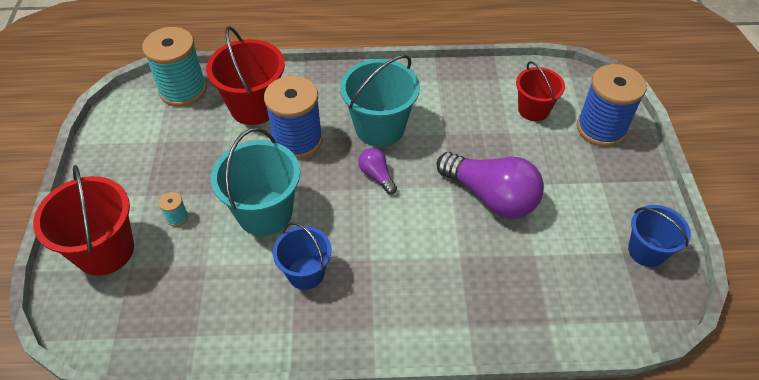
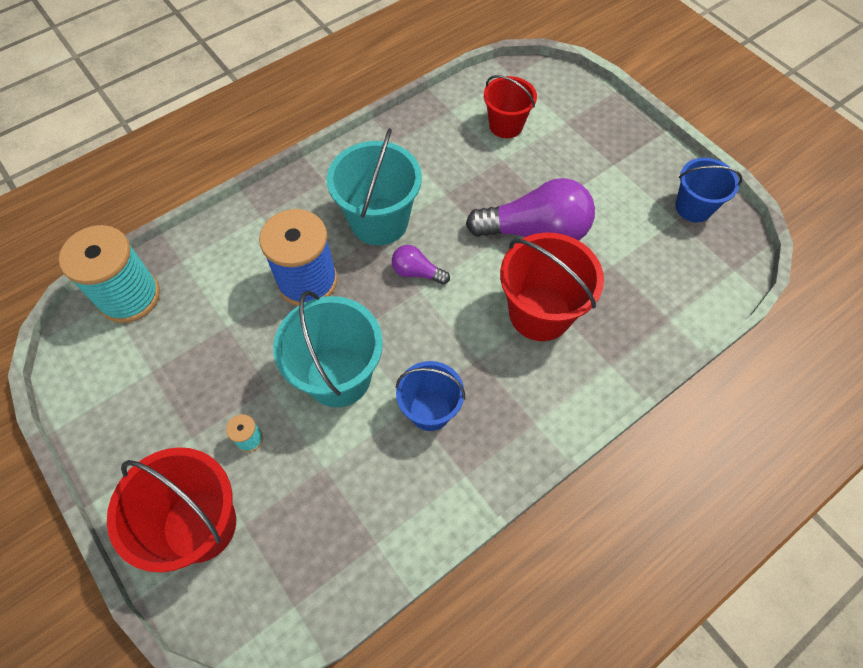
camera: 35 degrees left, 10 degrees up
red bucket [206,26,285,125] -> red bucket moved to [500,233,604,341]
blue spool [577,64,647,147] -> none

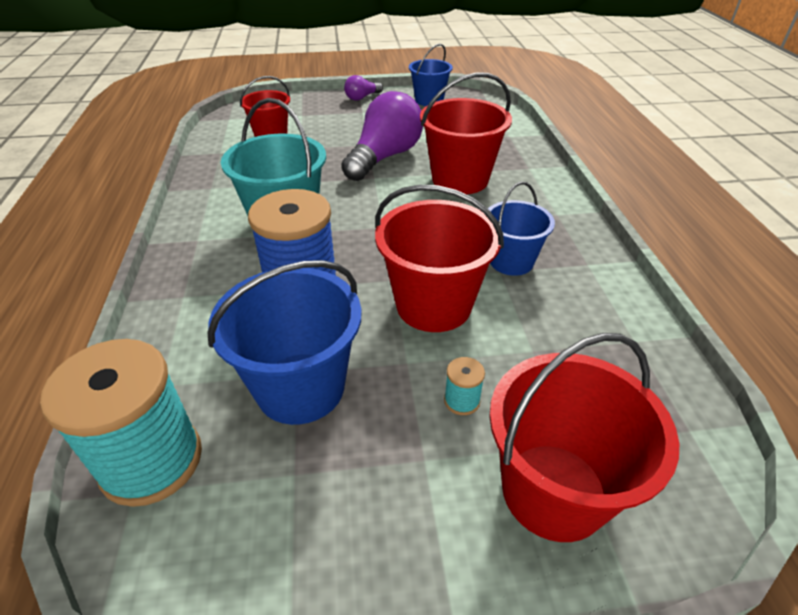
camera: 60 degrees left, 20 degrees down
turquoise bucket [273,291,383,407] -> red bucket [375,185,504,332]
purple light bulb [392,245,450,285] -> purple light bulb moved to [344,75,383,101]
none -> blue bucket [207,260,362,425]

